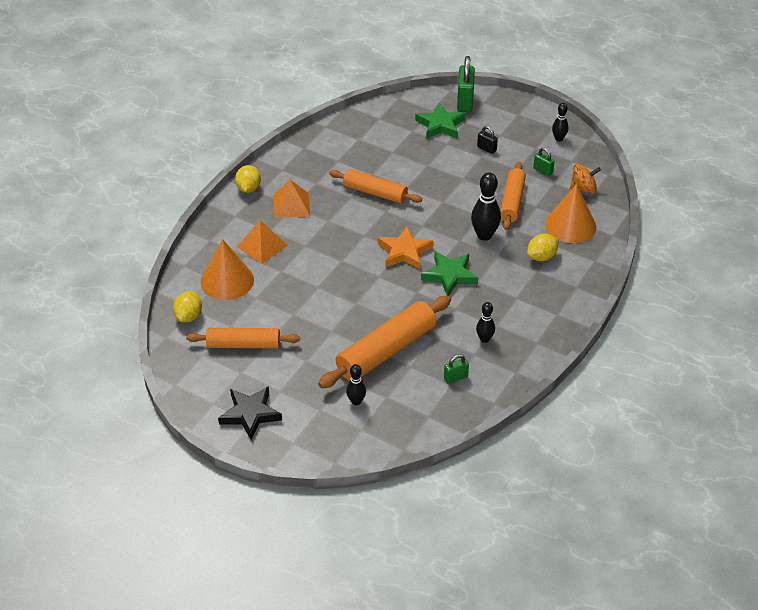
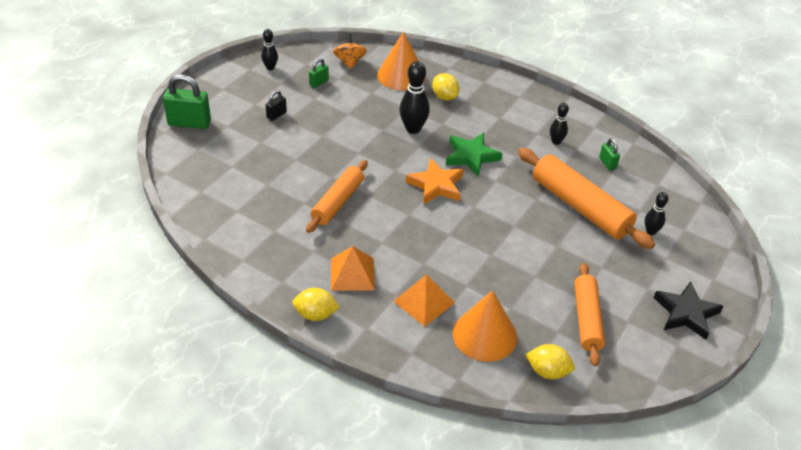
camera: 90 degrees left, 0 degrees up
green star [415,103,466,139] -> none
orange rolling pin [500,162,526,230] -> none

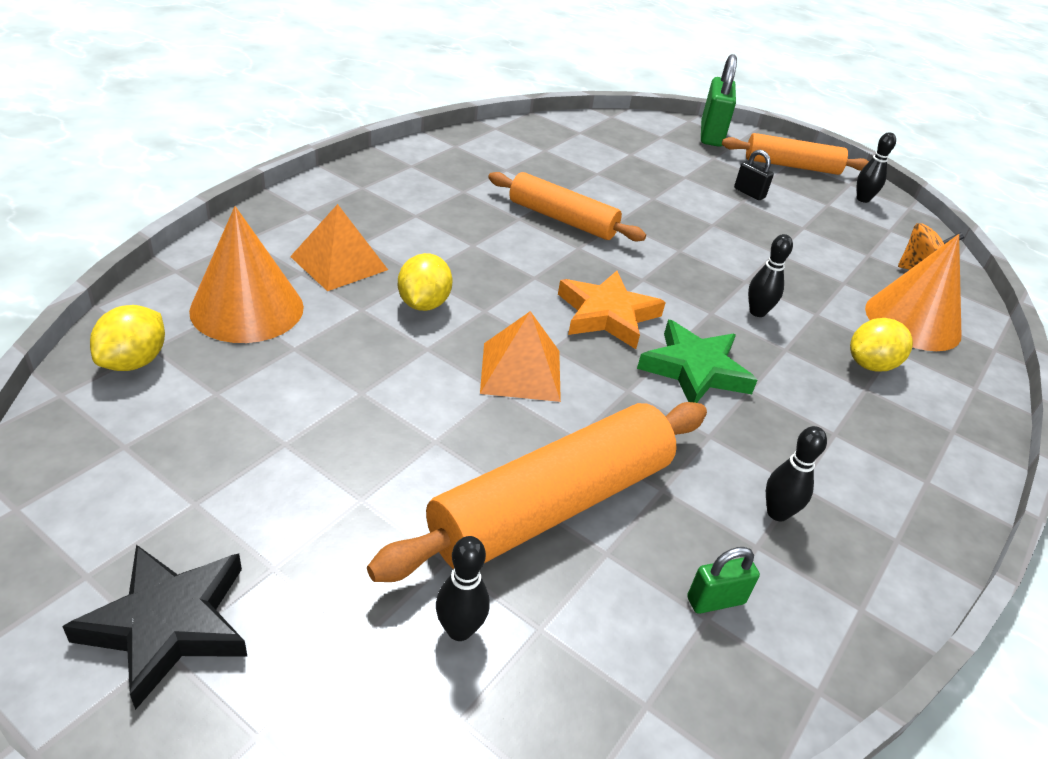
camera: 90 degrees right, 5 degrees down
yellow lemon [292,288,340,321] -> yellow lemon moved to [398,253,453,311]
green padlock [309,58,329,88] -> none
orange pyramid [331,246,375,291] -> orange pyramid moved to [480,311,561,402]
black bowling pin [399,61,430,134] -> black bowling pin [748,234,793,317], size x0.59
orange rolling pin [574,263,605,366] -> orange rolling pin moved to [722,133,869,175]

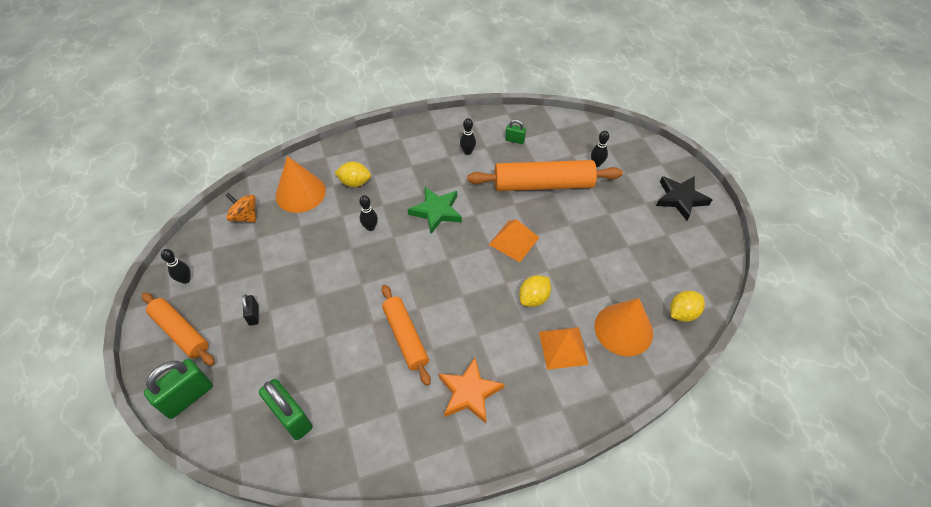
camera: 140 degrees left, 15 degrees up
orange star [558,271,666,349] -> orange star moved to [439,358,504,423]
none -> green padlock [259,379,312,440]

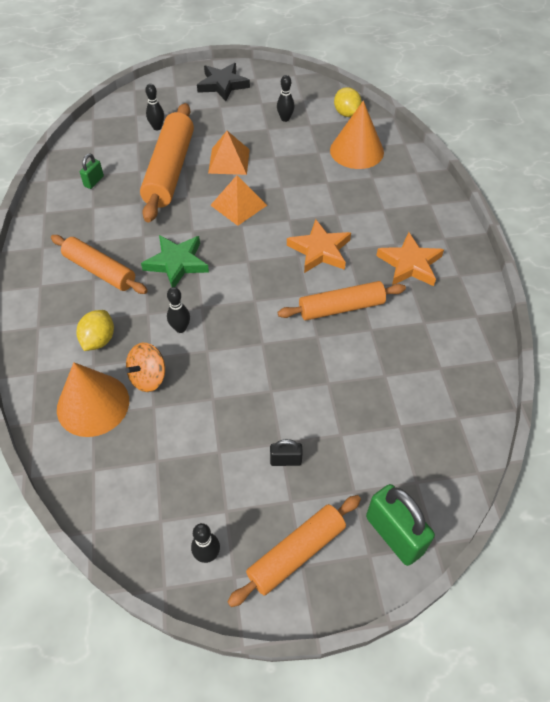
camera: 80 degrees left, 0 degrees up
orange spinning top [225,193,256,222] -> orange spinning top moved to [125,343,165,392]
green padlock [259,379,312,440] -> none
black bowling pin [460,118,476,155] -> black bowling pin moved to [277,75,295,122]
yellow lemon [519,275,551,307] -> none
orange pyramid [539,327,589,370] -> orange pyramid moved to [208,131,250,175]
none -> orange rolling pin [51,235,148,294]
none -> orange star [287,219,351,273]

